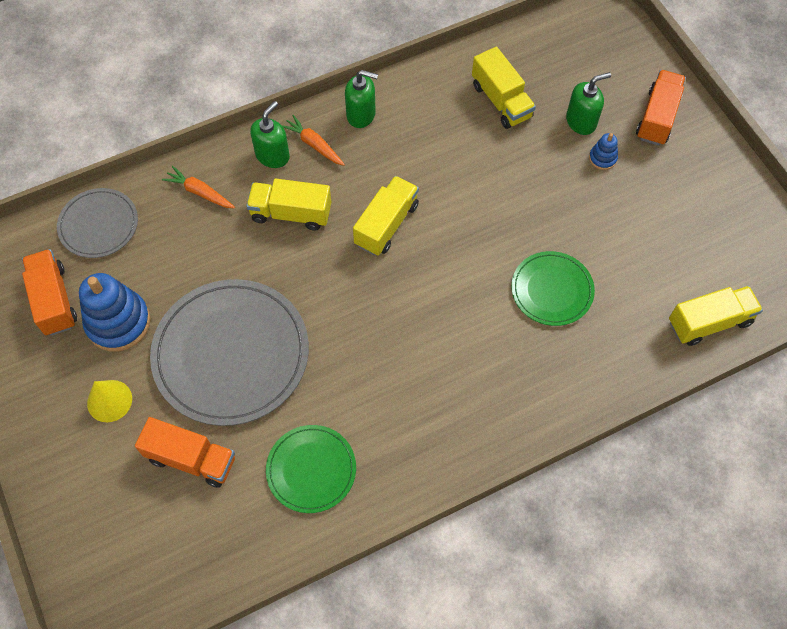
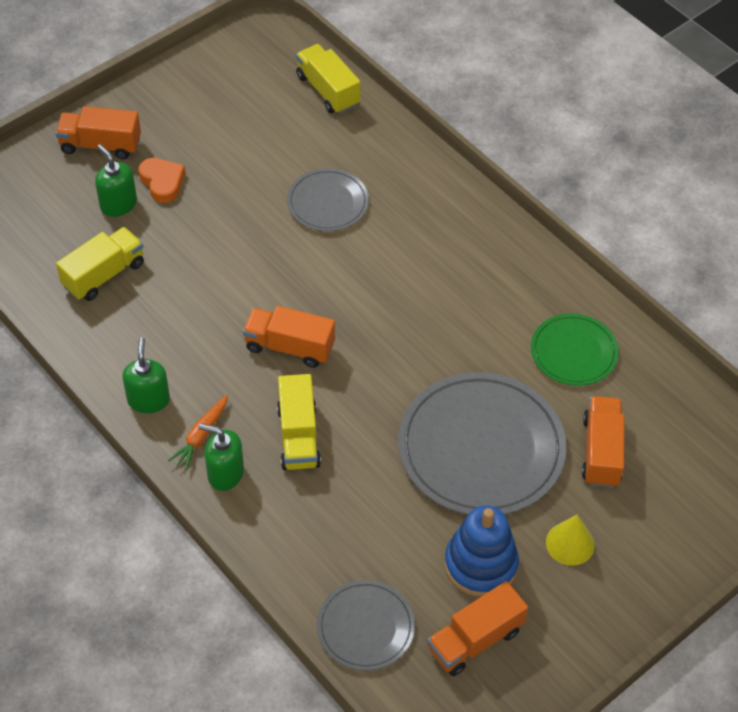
camera: 105 degrees left, 10 degrees down
orange carrot [162,166,235,209] -> none
yellow truck [353,176,419,256] -> orange truck [243,306,335,368]
green plate [511,251,595,326] -> grey plate [287,168,369,231]
blue stacking toy [589,133,618,170] -> orange heart [138,158,185,203]

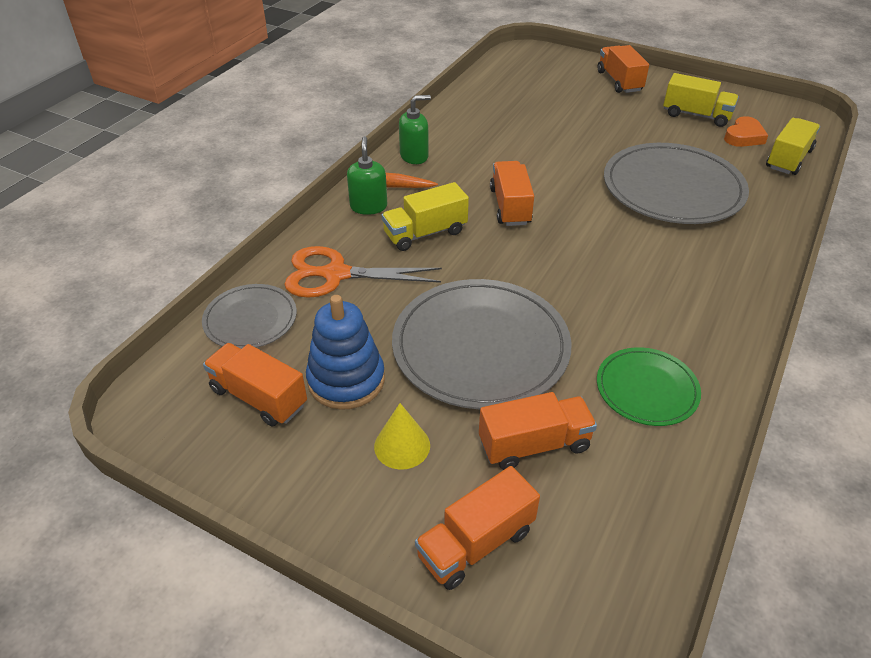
camera: 70 degrees right, 10 degrees down
yellow truck [56,227,144,301] -> yellow truck moved to [663,73,739,127]
green soap dispenser [95,144,137,217] -> none
orange heart [138,158,185,203] -> orange heart moved to [724,116,768,147]
grey plate [287,168,369,231] -> grey plate [604,143,749,224], size x1.84
none -> orange scissors [284,246,442,298]
none -> orange truck [415,466,540,590]

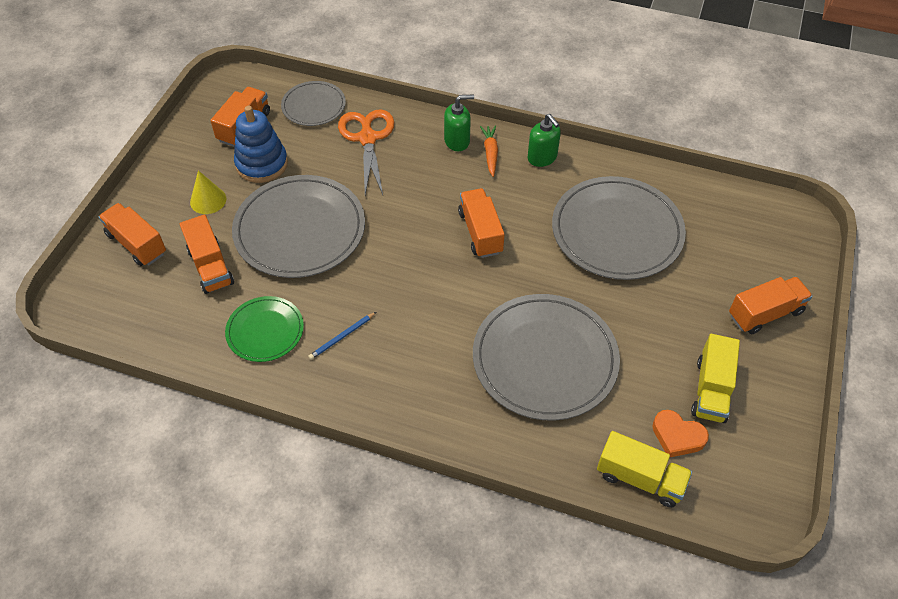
camera: 80 degrees right, 10 degrees up
yellow truck [382,182,469,251] -> none
orange truck [490,161,534,226] -> orange truck turned 90 degrees counterclockwise [458,188,505,258]
none -> blue pencil [308,312,376,360]
none -> grey plate [552,176,686,280]

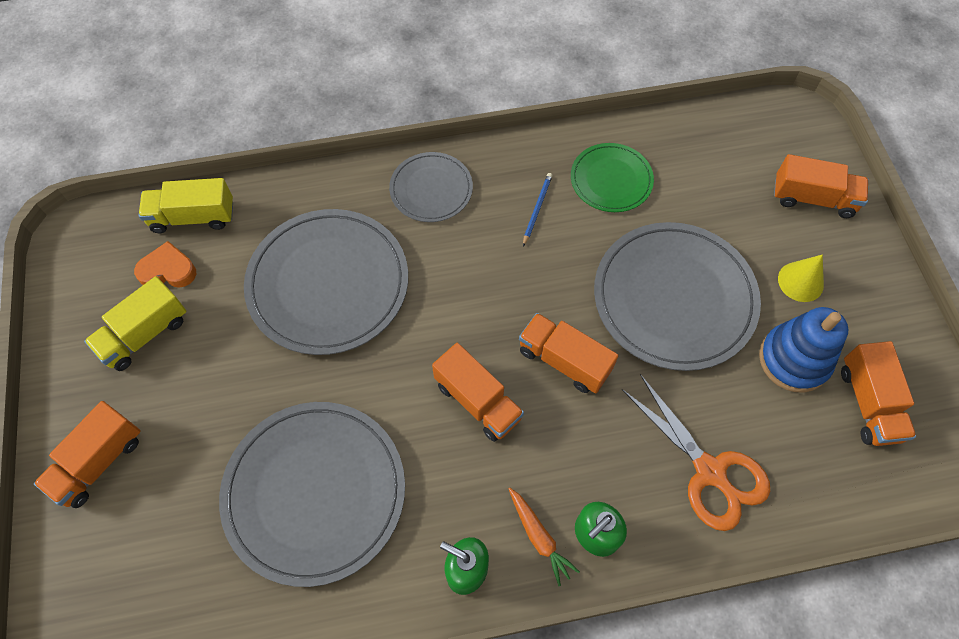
camera: 150 degrees right, 10 degrees up
orange truck [180,215,234,294] -> orange truck moved to [519,313,618,393]
grey plate [281,81,346,126] -> grey plate moved to [389,152,473,222]
yellow truck [691,334,740,423] -> yellow truck turned 120 degrees counterclockwise [84,276,187,371]

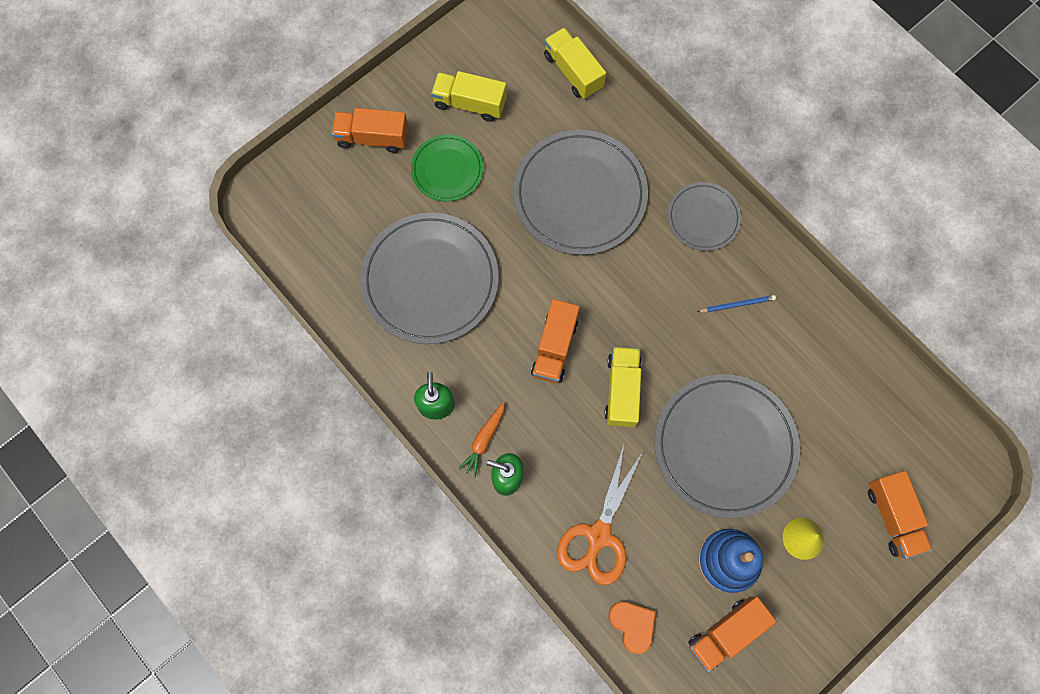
camera: 60 degrees right, 10 degrees up
orange heart [134,241,196,288] -> orange heart moved to [609,602,656,654]
orange truck [519,313,618,393] -> yellow truck [604,347,641,427]
green plate [571,143,654,212] -> green plate moved to [411,135,484,202]

